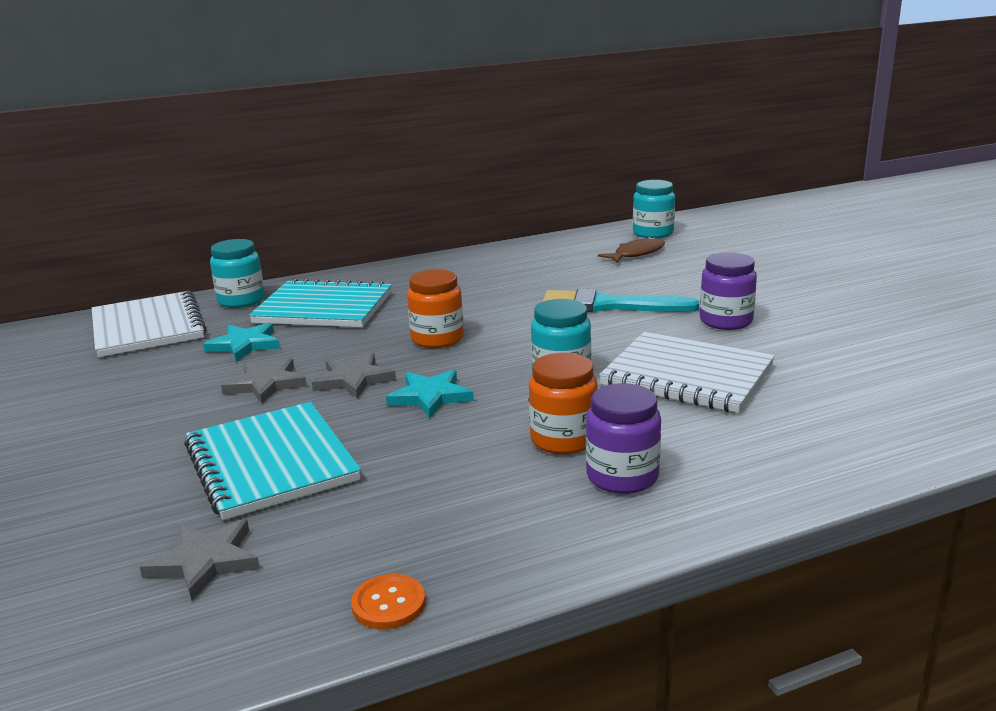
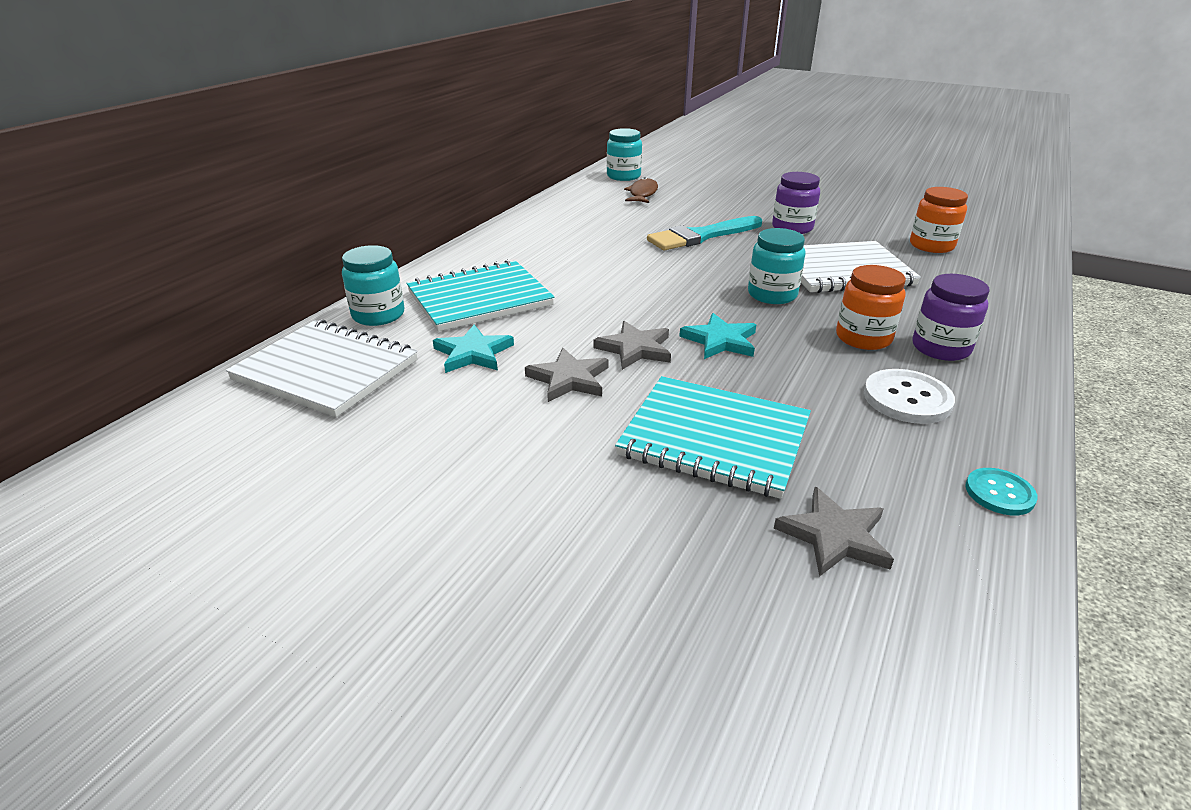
camera: 40 degrees left, 10 degrees up
orange button [351,574,426,629] -> turquoise button [965,468,1038,515]
orange jar [407,269,464,348] -> orange jar moved to [910,187,968,253]
none -> white button [864,369,955,424]

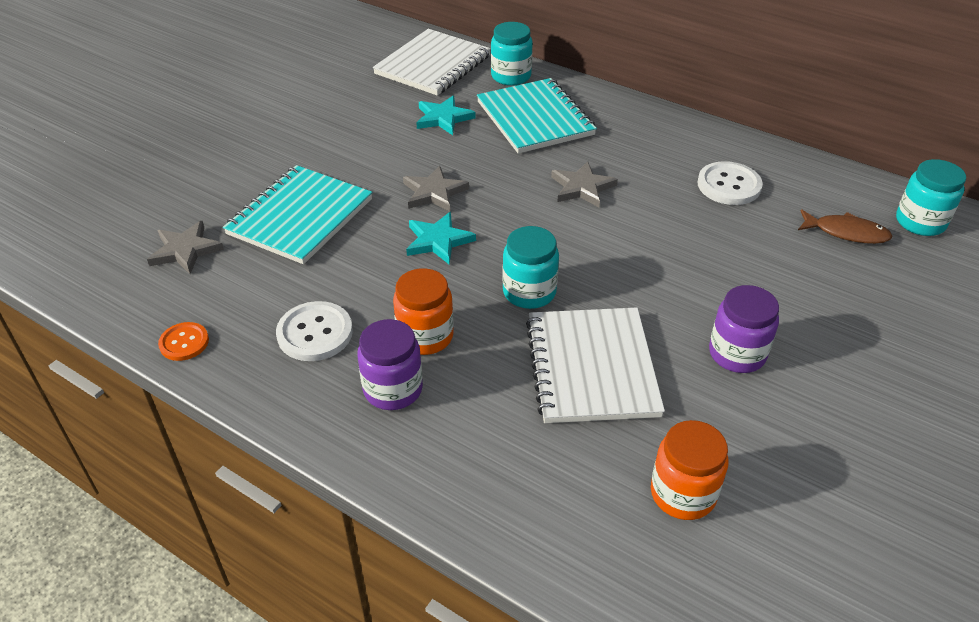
camera: 95 degrees right, 10 degrees up
grey star [525,348,608,402] -> grey star moved to [551,161,618,207]
turquoise brush [647,216,762,250] -> none
turquoise button [965,468,1038,515] -> orange button [158,322,209,361]
none -> white button [697,161,763,205]

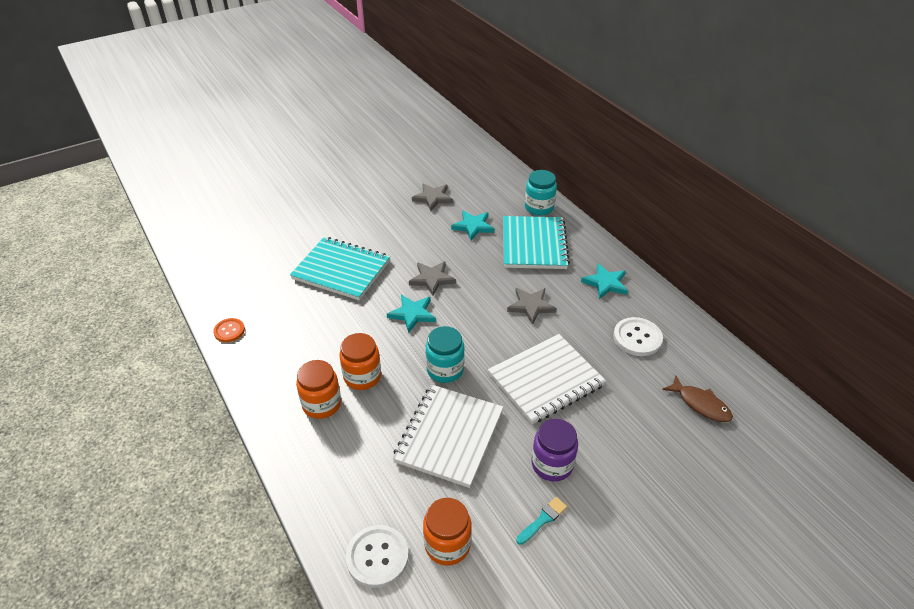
camera: 25 degrees right, 0 degrees up
grey star [147,221,224,274] -> grey star moved to [412,183,453,211]
turquoise notebook [223,165,372,264] -> turquoise notebook turned 60 degrees clockwise [290,237,390,300]
white button [276,301,353,361] -> white button moved to [346,525,409,588]
purple jar [357,319,423,410] -> orange jar [296,360,341,419]
white notebook [373,29,491,96] -> white notebook moved to [488,334,606,424]
turquoise jar [896,159,966,236] -> none
none -> turquoise brush [516,497,567,545]
none -> turquoise star [581,264,628,299]

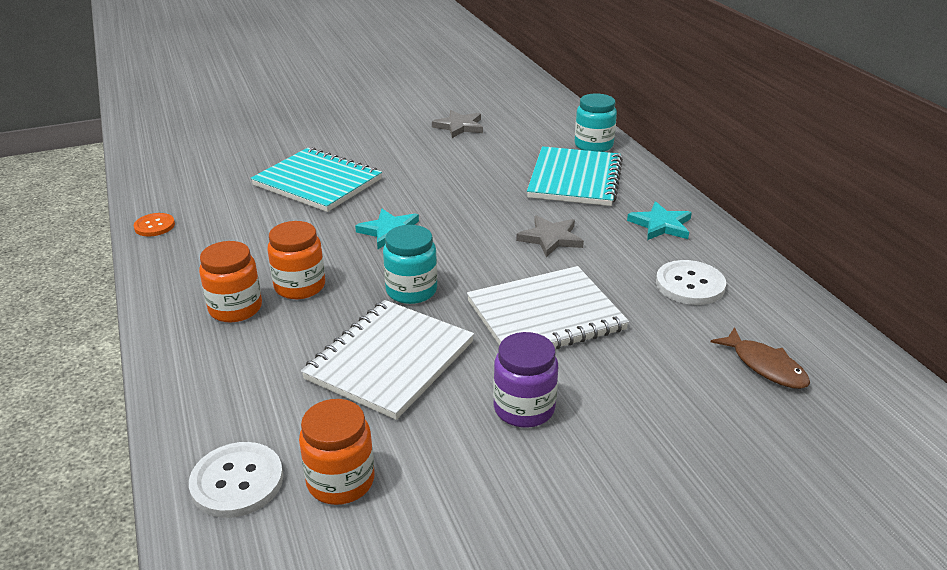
camera: 10 degrees right, 10 degrees down
grey star [409,261,456,296] -> none
turquoise star [451,211,494,241] -> none
turquoise brush [516,497,567,545] -> none

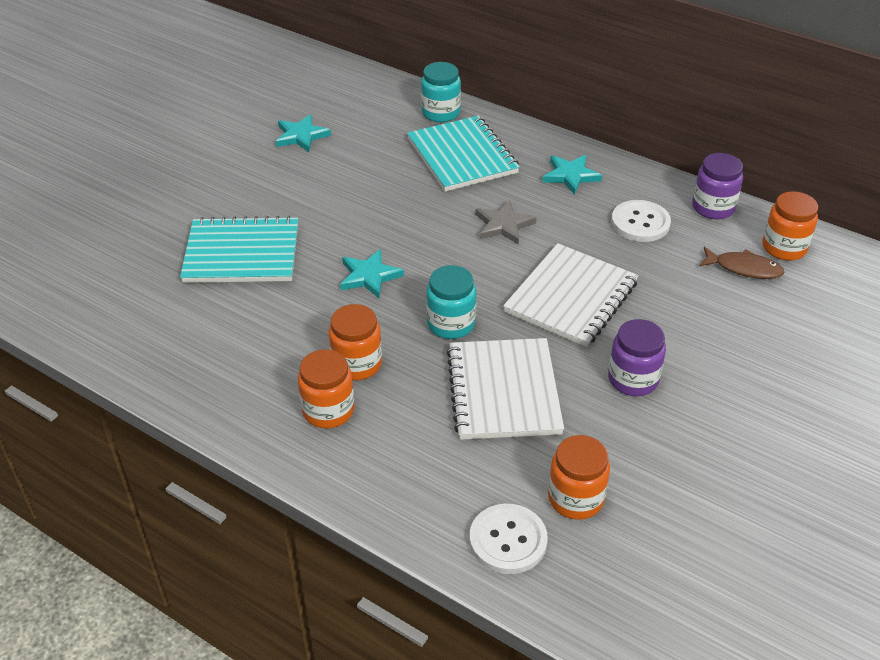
camera: 35 degrees left, 10 degrees up
orange button [133,213,175,236] -> none
grey star [432,110,483,138] -> turquoise star [276,114,331,152]
none -> purple jar [692,153,743,219]
none -> orange jar [763,191,818,261]

